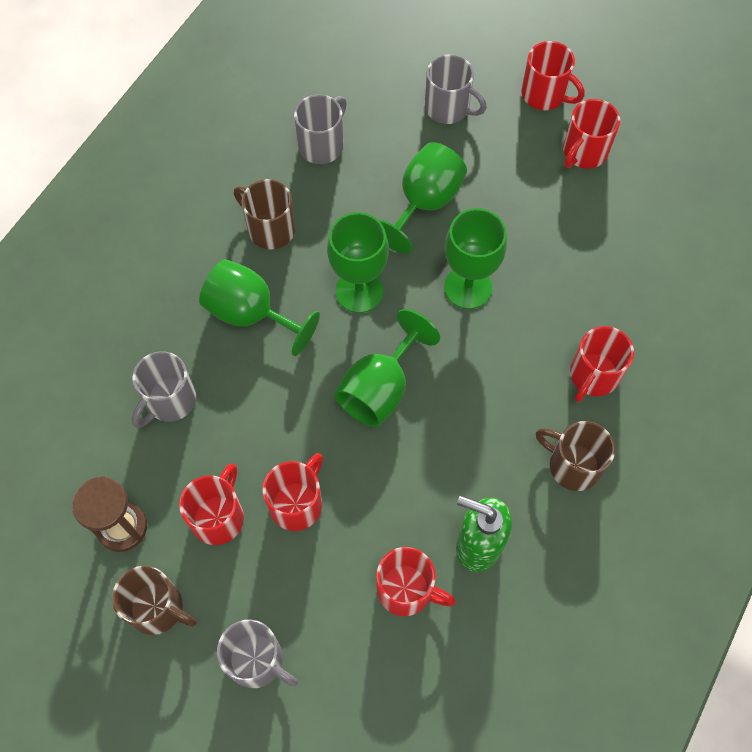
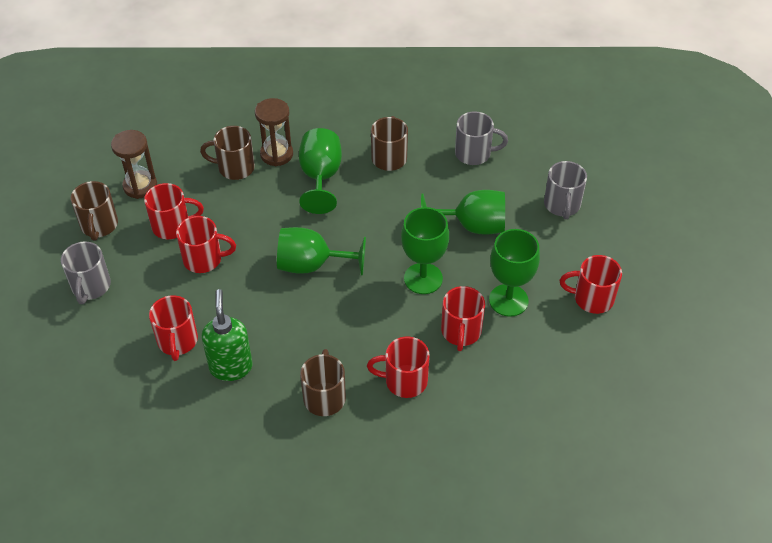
camera: 60 degrees right, 15 degrees down
grey mug [132,351,196,428] -> brown mug [200,126,255,180]
green goblet [327,212,389,313] -> green goblet moved to [489,229,540,317]
red mug [522,41,584,110] -> red mug moved to [441,286,485,351]
none -> brown hourglass [255,98,293,166]

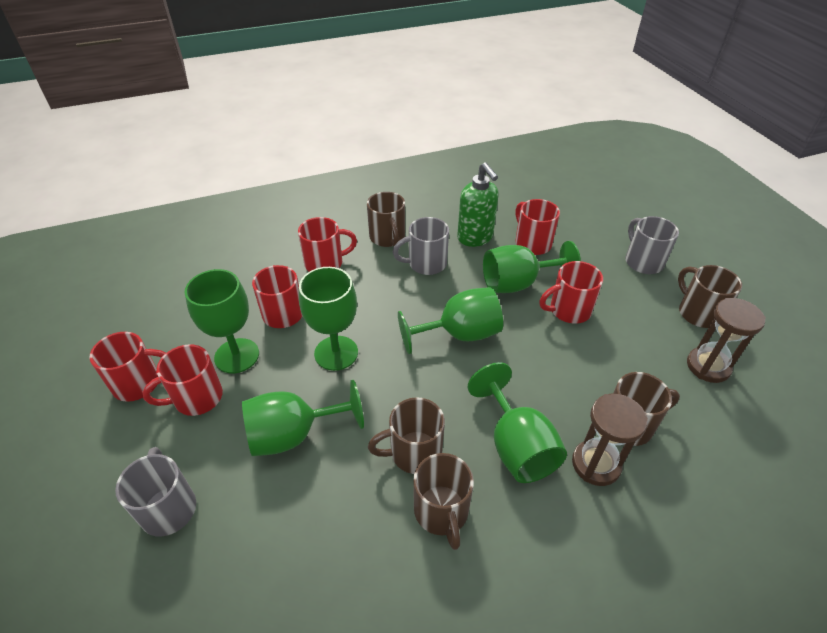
camera: 160 degrees right, 5 degrees down
red mug [144,183,204,239] -> red mug moved to [142,344,223,416]
grey mug [455,111,508,165] -> grey mug moved to [393,217,449,275]
none -> brown mug [368,397,445,474]
none -> green goblet [483,241,581,293]

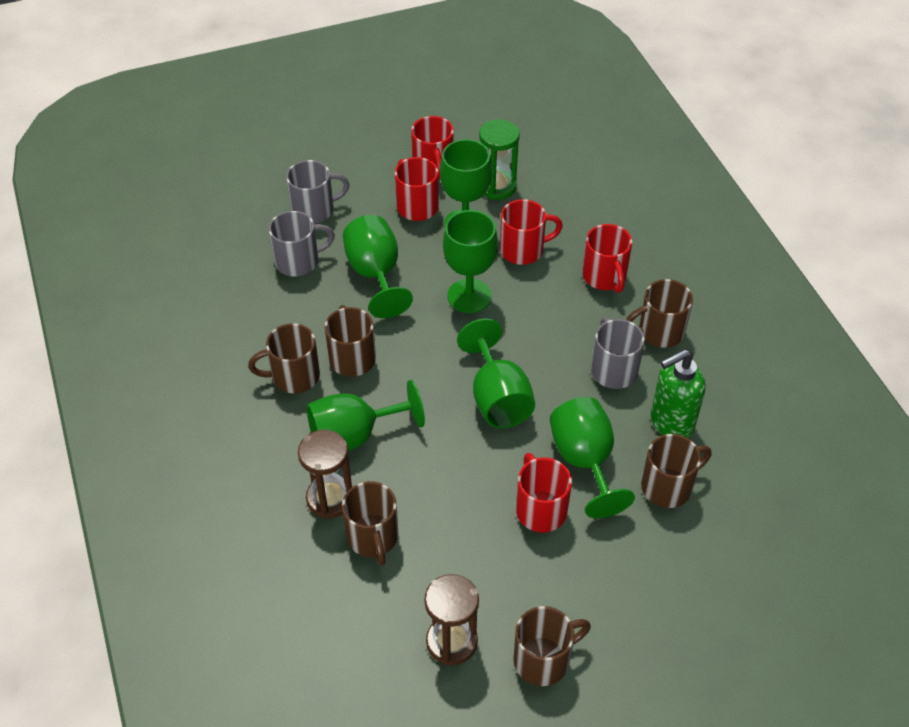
camera: 90 degrees right, 5 degrees up
red mug [515,199,560,255] -> brown mug [641,434,711,508]
grey mug [625,216,679,274] -> grey mug moved to [268,211,335,276]
none -> green hourglass [479,119,520,200]

